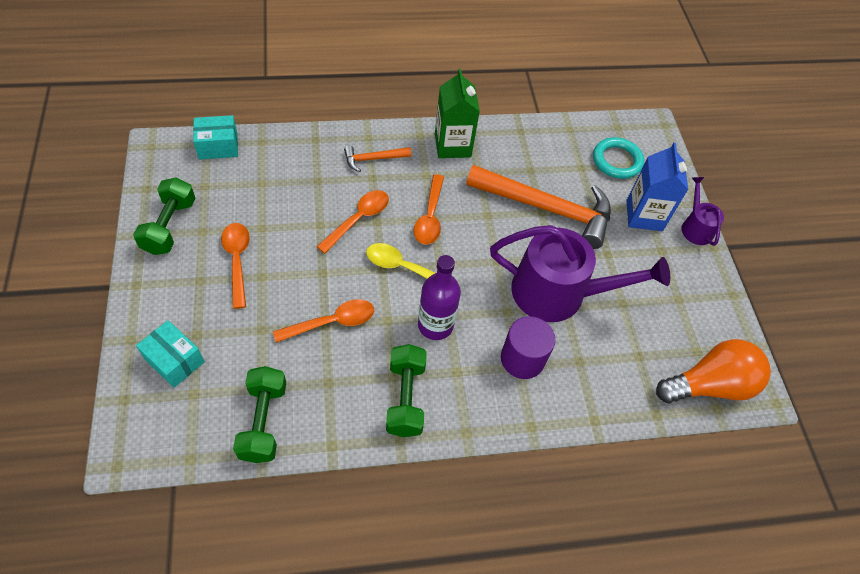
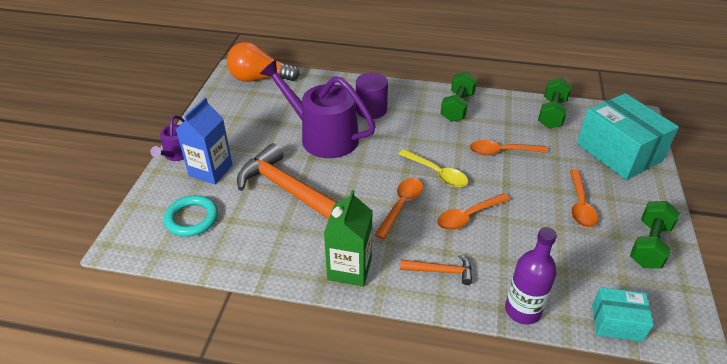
camera: 155 degrees left, 15 degrees down
turquoise box [136,320,205,388] -> turquoise box [577,93,679,180], size x1.91
purple bottle [418,255,461,340] -> purple bottle moved to [505,227,557,325]

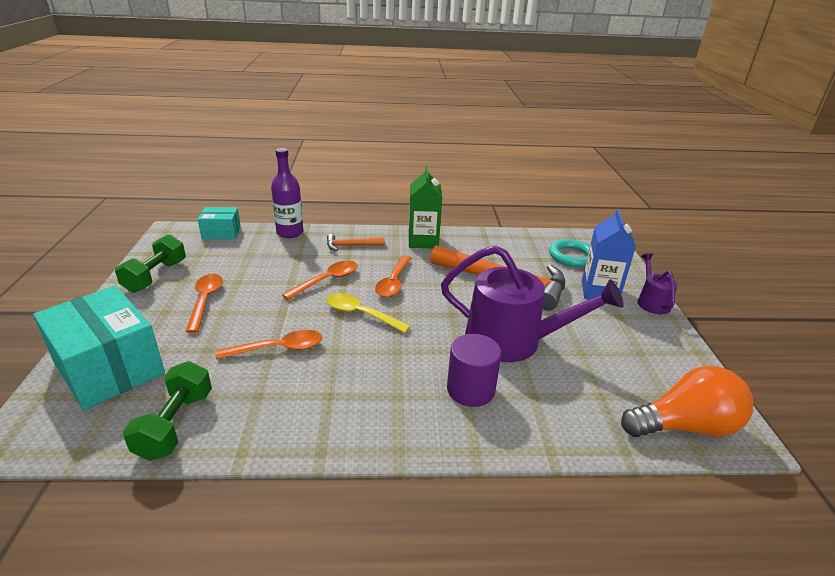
camera: 165 degrees right, 10 degrees down
green dumbbell [441,72,477,122] -> none

